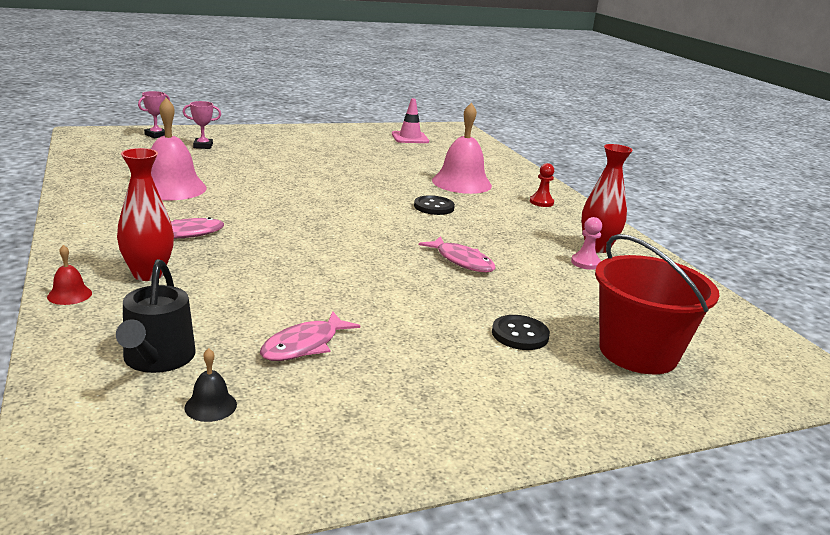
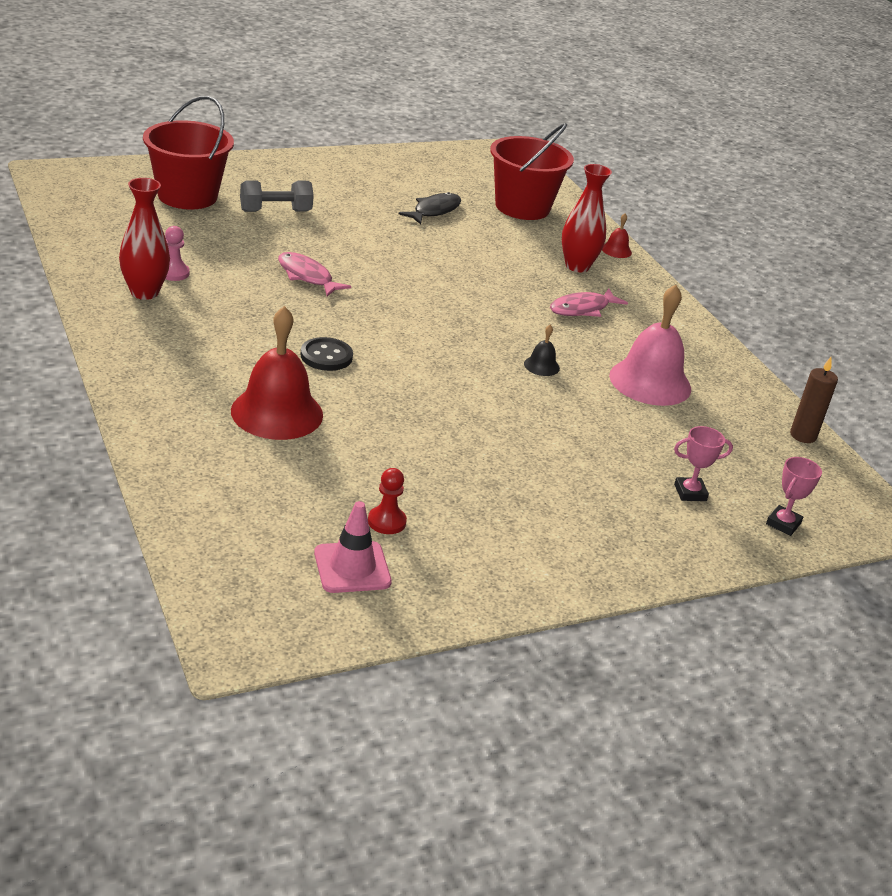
camera: 175 degrees right, 10 degrees up
black watering can [116,259,196,373] -> red bucket [490,123,574,220]
black bell [184,348,237,422] -> black bell moved to [524,325,560,376]
pink fish [260,311,360,361] -> black fish [398,192,461,225]
pink bell [432,103,492,194] -> red bell [231,306,323,440]
black button [492,315,550,350] -> grey dumbbell [240,180,314,212]
red pawn [530,163,554,207] -> red pawn moved to [368,468,407,534]
none -> brown candle [790,357,838,443]

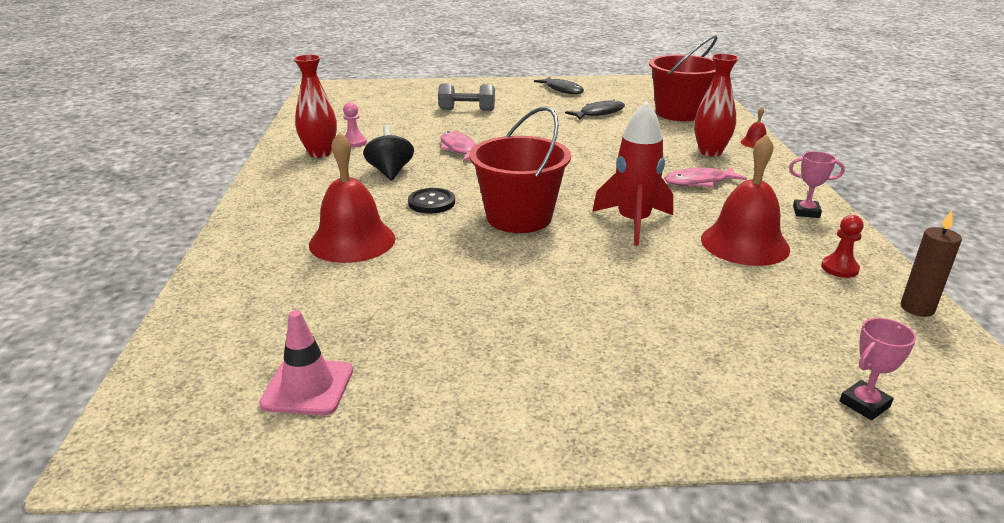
camera: 25 degrees right, 5 degrees down
red bucket [143,96,234,209] -> red bucket moved to [469,106,571,233]
red pawn [368,468,407,534] -> red pawn moved to [821,215,864,278]
black bell [524,325,560,376] -> red rocket [592,100,673,246]
pink bell [609,285,691,406] -> red bell [701,134,790,266]
pink trophy [674,426,733,501] -> pink trophy moved to [789,151,845,218]
none -> black spinning top [363,125,414,181]
none -> black fish [534,77,584,94]

